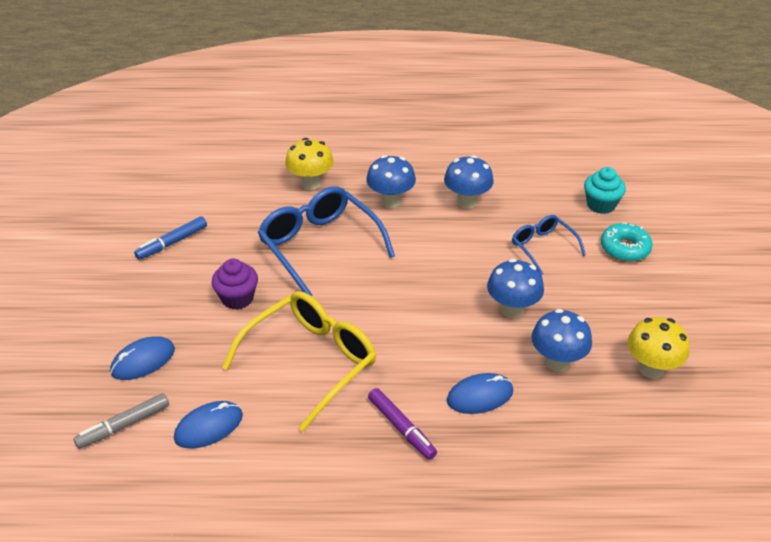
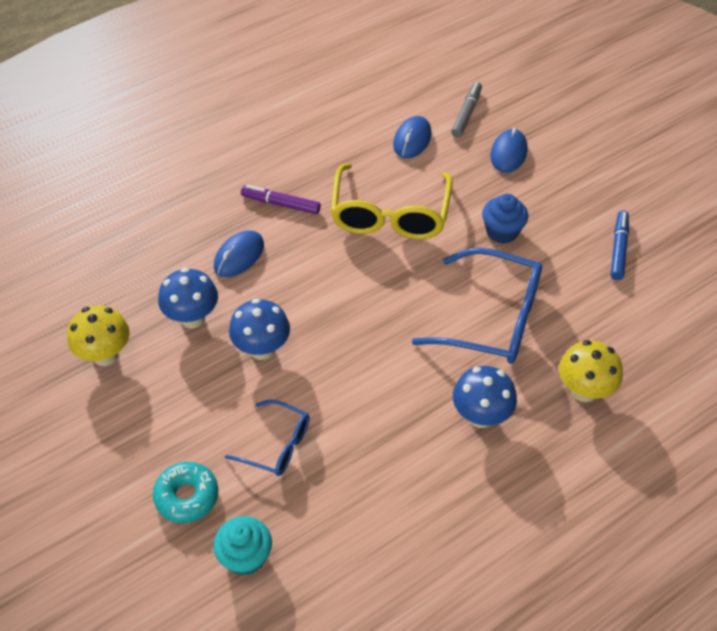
camera: 145 degrees right, 10 degrees up
purple cupcake [212,259,258,310] -> blue cupcake [482,194,528,244]
blue mushroom [444,155,494,209] -> none

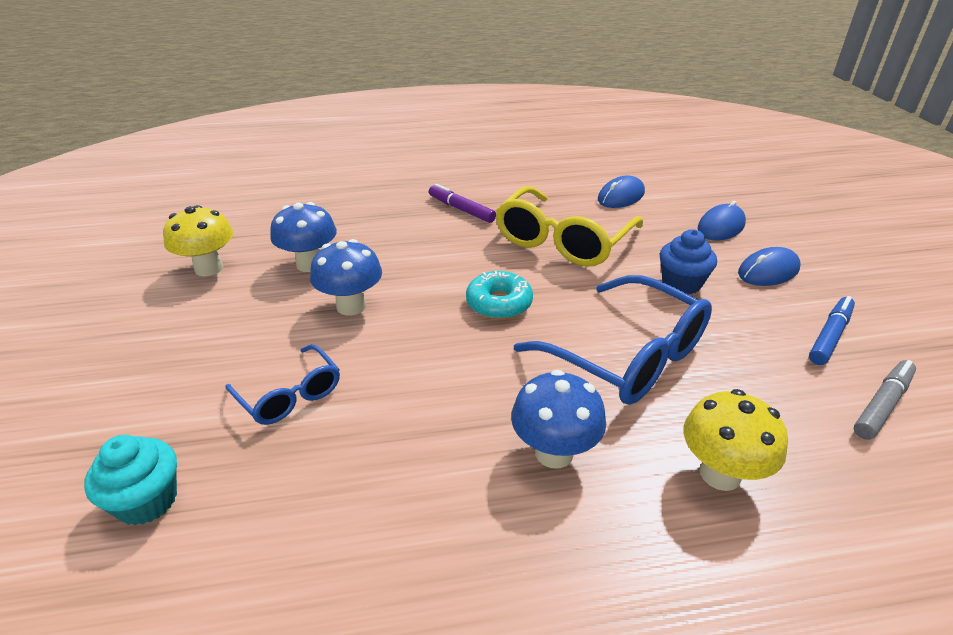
camera: 25 degrees right, 15 degrees down
turquoise donut [153,462,218,523] -> turquoise donut moved to [466,271,533,319]
blue mouse [214,230,264,277] -> blue mouse moved to [738,247,800,286]
grey marker [451,82,482,137] -> grey marker moved to [854,360,916,440]

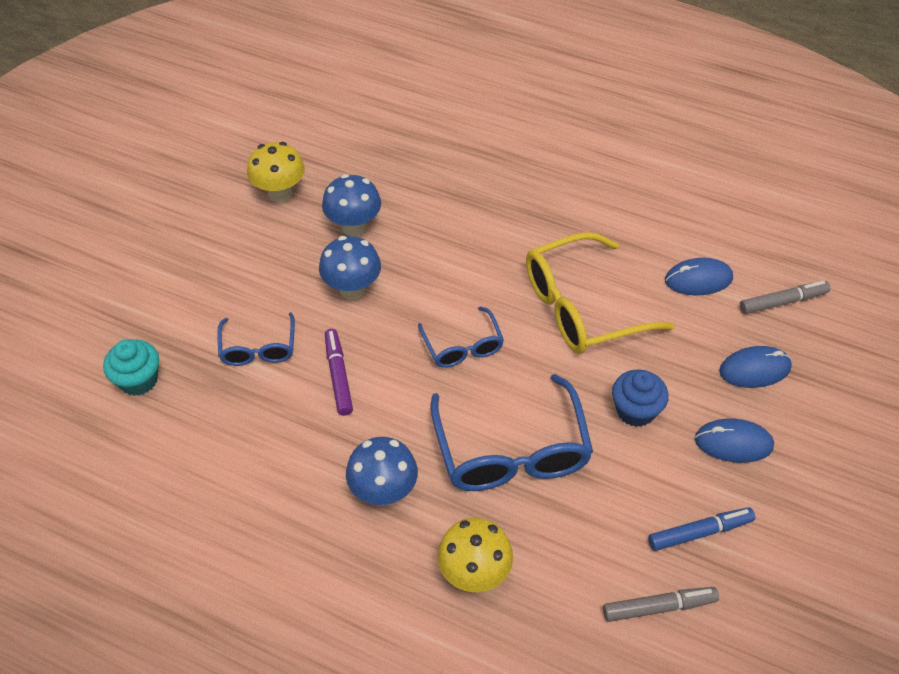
camera: 35 degrees right, 15 degrees up
purple marker [429,184,496,223] -> purple marker moved to [325,329,353,416]
turquoise donut [466,271,533,319] -> blue glasses [418,306,504,368]
none -> grey marker [740,281,831,314]

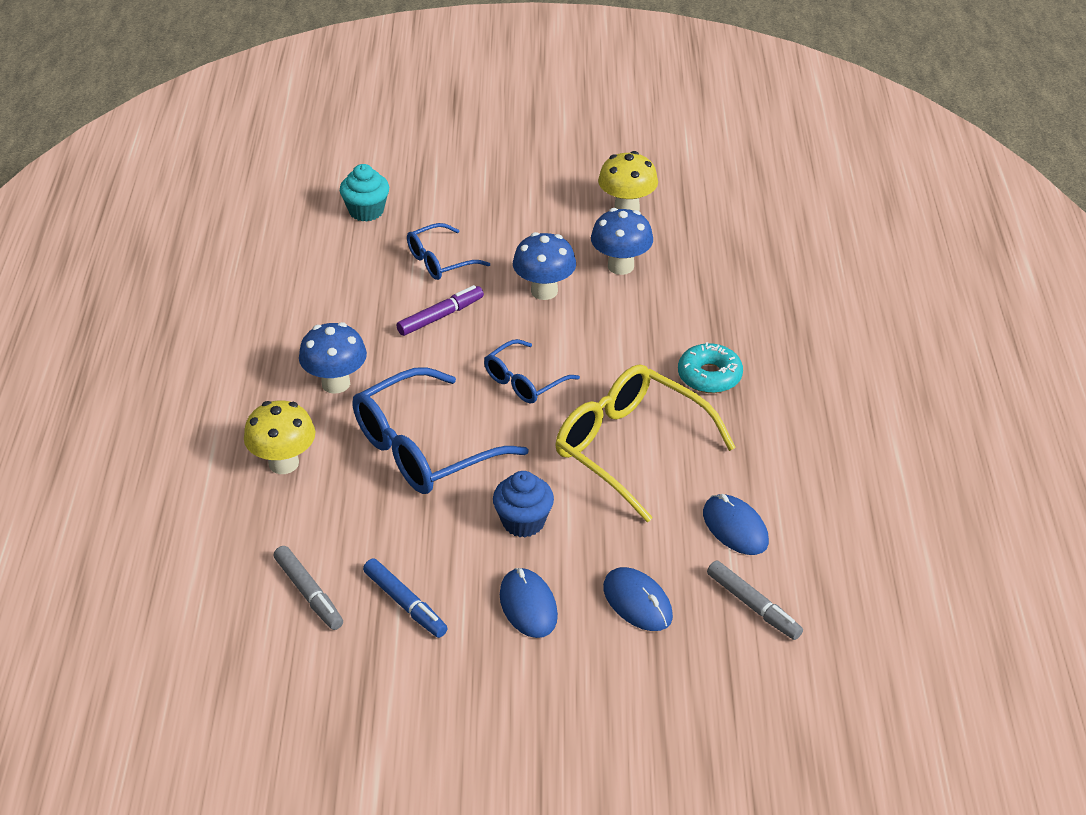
camera: 65 degrees right, 10 degrees down
none -> turquoise donut [678,342,743,393]

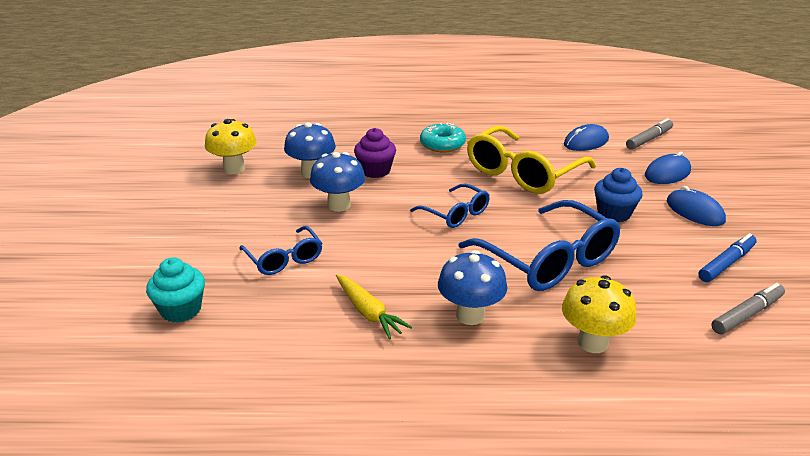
camera: 90 degrees left, 10 degrees down
purple marker [396,285,484,336] -> none
blue mouse [500,568,558,638] -> blue mouse turned 75 degrees clockwise [667,186,726,226]
none -> yellow carrot [336,274,412,340]
none -> purple cupcake [354,128,396,178]

